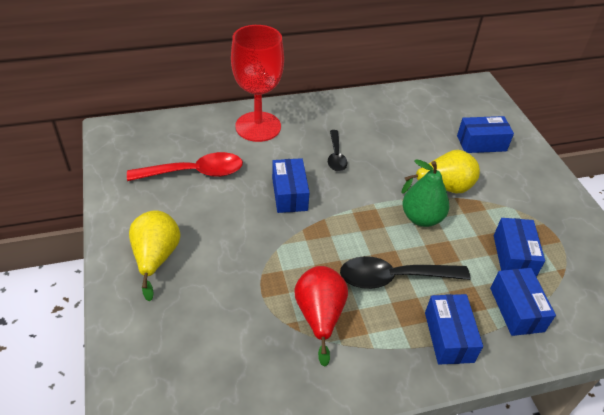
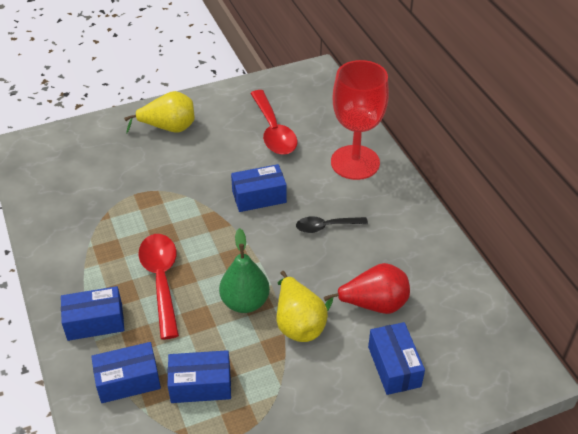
camera: 85 degrees right, 0 degrees up
red pear [294,266,348,367] -> red pear moved to [324,263,410,314]
black spoon [340,256,470,289] -> red spoon [139,234,179,340]

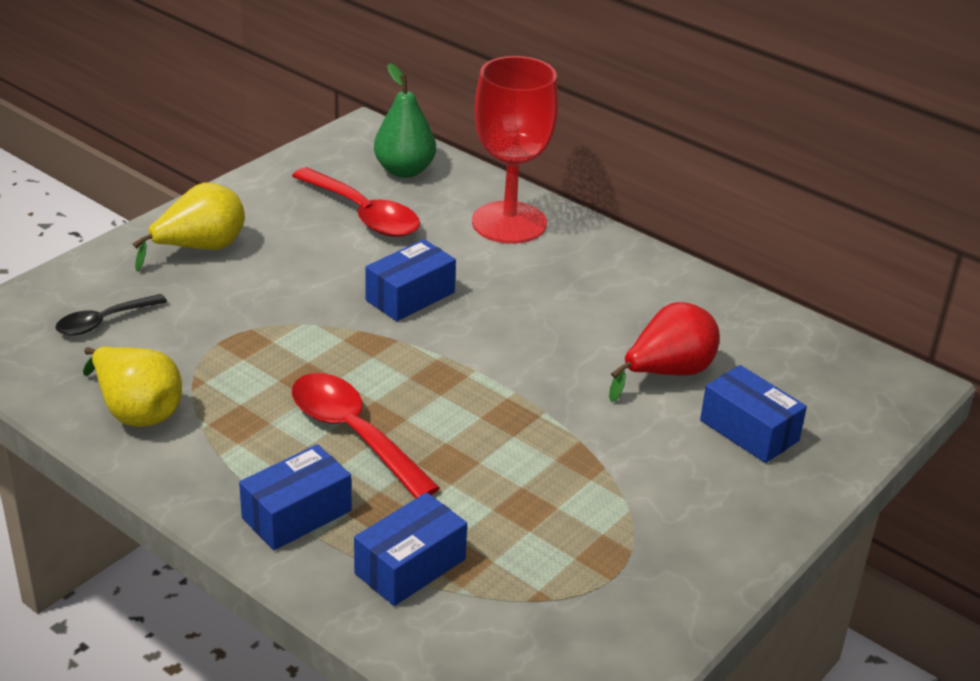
camera: 30 degrees left, 10 degrees down
blue box [167,350,231,403] -> none
green pear [219,228,270,313] -> green pear moved to [374,63,436,178]
yellow pear [277,271,328,342] -> yellow pear moved to [83,346,182,427]
black spoon [296,216,368,233] -> black spoon moved to [55,294,167,335]

